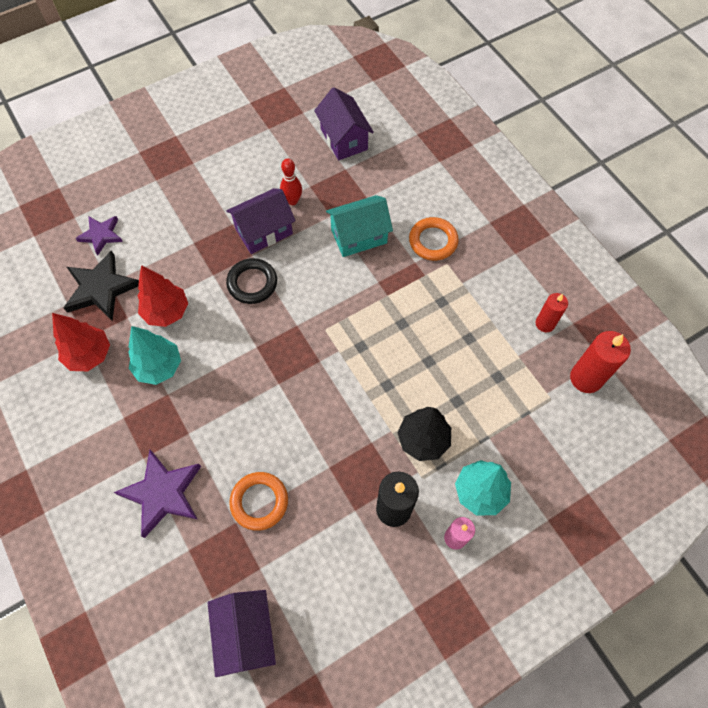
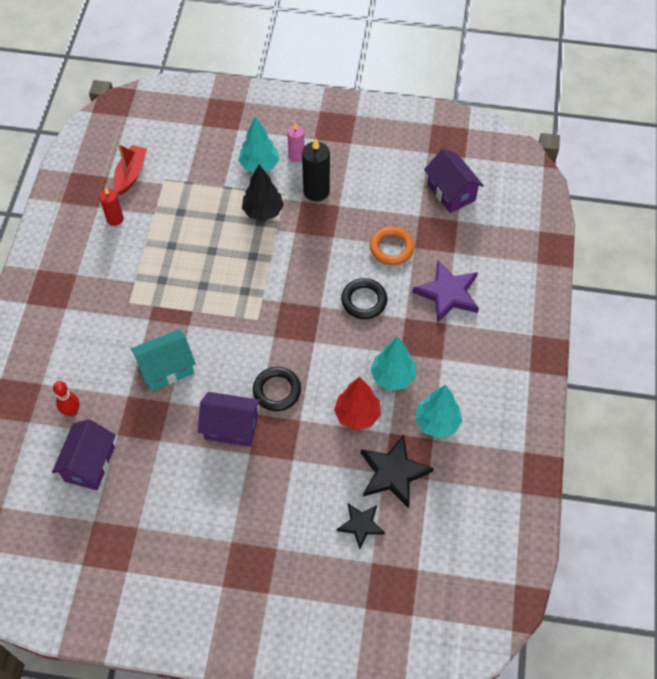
camera: 140 degrees left, 5 degrees down
red tree [52,313,110,371] -> turquoise tree [415,385,462,438]
purple star [75,216,123,255] -> black star [337,503,385,549]
purple house [208,590,276,677] -> purple house turned 60 degrees counterclockwise [424,148,484,213]
red bowling pin [280,158,302,205] -> red bowling pin moved to [53,381,80,417]
turquoise house [326,195,393,257] -> turquoise house turned 45 degrees counterclockwise [131,329,196,391]
orange ring [409,217,459,261] -> none
red candle [570,331,631,393] -> red boat [114,144,147,195]
none -> black ring [341,278,387,319]

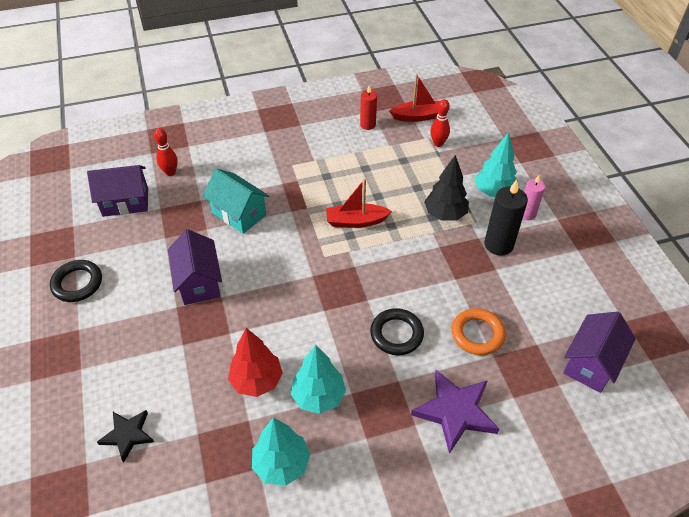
camera: 65 degrees right, 10 degrees down
black ring [253,367,301,411] -> black ring moved to [50,260,102,302]
black star [361,434,434,508] -> none
none -> red boat [326,179,392,228]
none -> red bowling pin [430,99,450,147]

